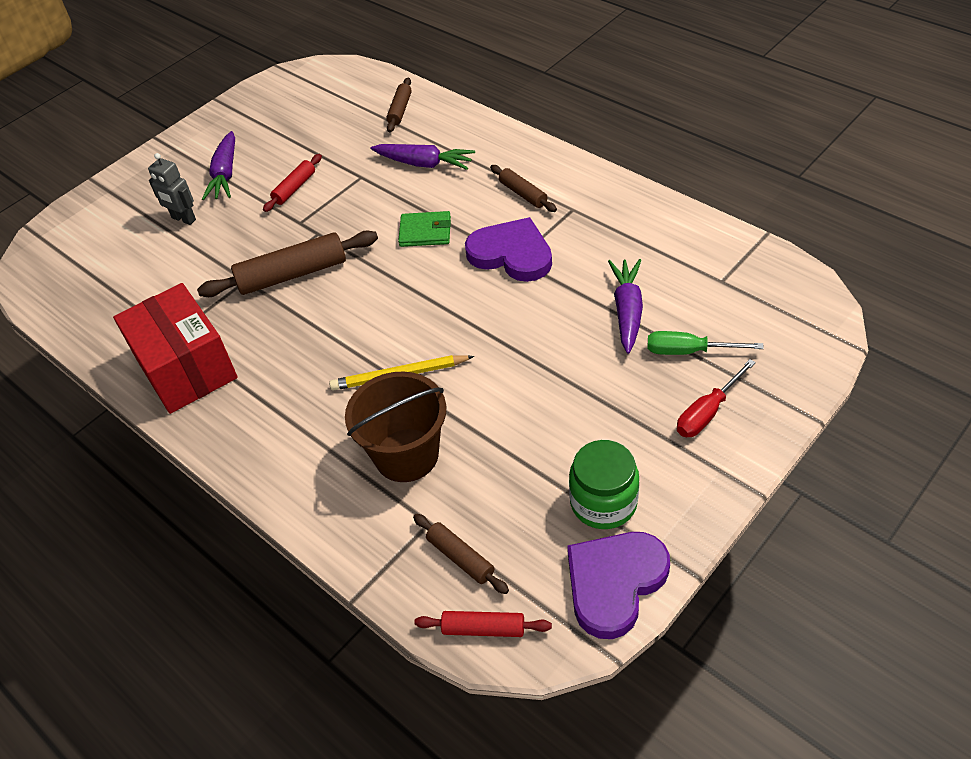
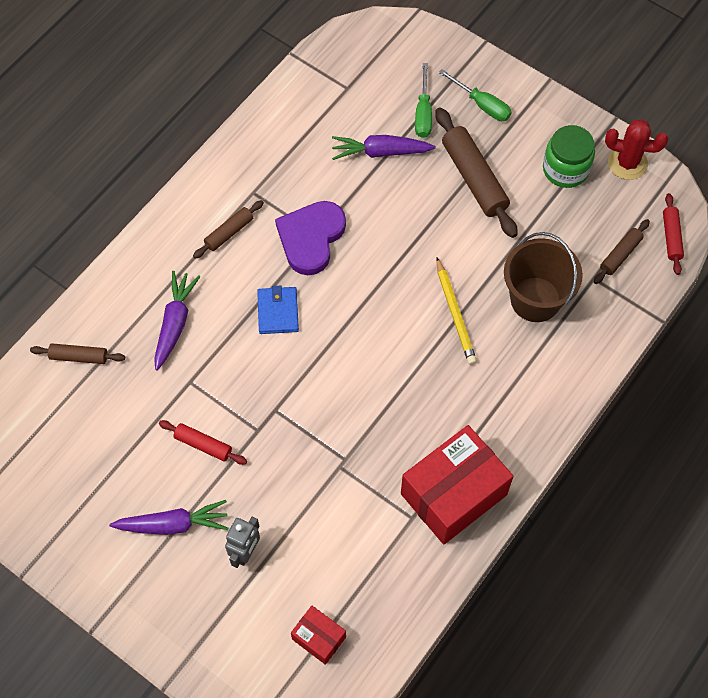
camera: 100 degrees left, 15 degrees up
brown rolling pin [197,231,378,297] -> brown rolling pin moved to [435,108,518,238]
green wallet [398,211,451,247] -> blue wallet [257,285,299,334]
purple heart [567,532,670,639] -> red cactus [605,119,668,180]
red screwdriver [677,359,756,437] -> green screwdriver [438,69,511,121]
none -> red box [291,606,346,665]

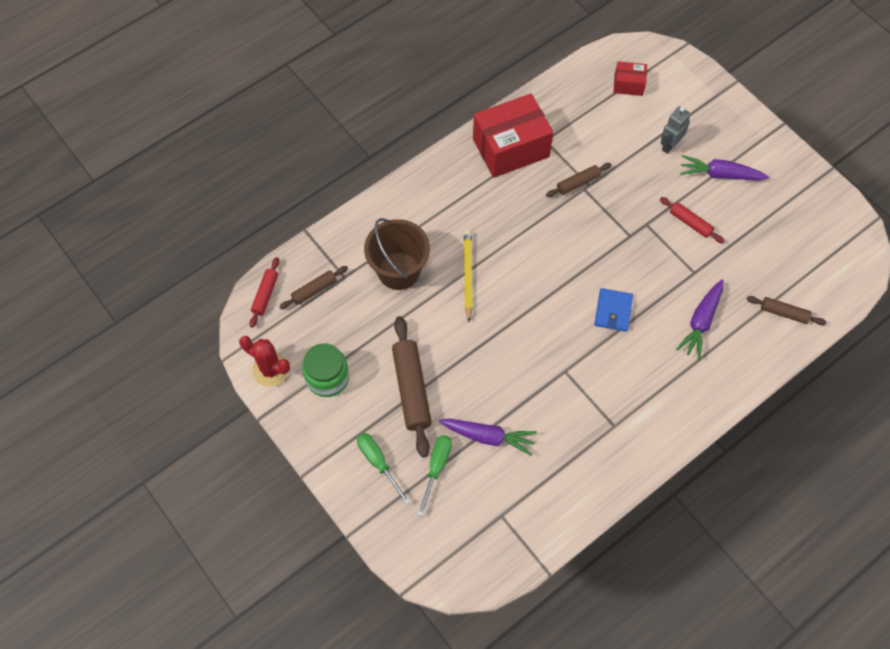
camera: 165 degrees left, 0 degrees up
brown rolling pin [193,200,264,259] -> brown rolling pin moved to [546,163,612,197]
purple heart [275,201,346,275] -> none
red box [291,606,346,665] -> red box turned 45 degrees counterclockwise [613,61,647,96]

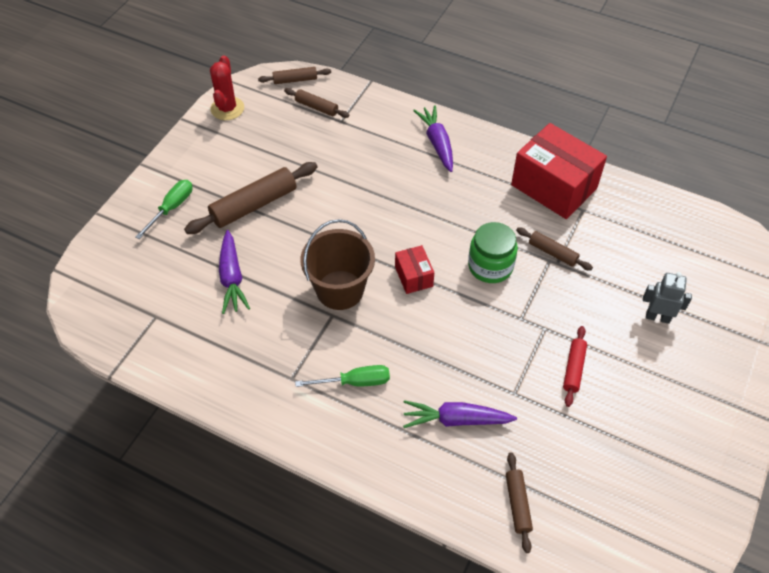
camera: 65 degrees right, 10 degrees down
red rolling pin [250,257,279,328] -> brown rolling pin [258,67,331,84]
green jar [302,343,349,397] -> green jar moved to [468,222,518,283]
brown bucket [364,218,430,290] -> brown bucket moved to [301,219,375,310]
green screwdriver [417,435,452,517] -> green screwdriver moved to [295,365,390,387]
yellow pencil [464,229,473,322] -> none
blue wallet [594,288,633,332] -> none
red box [613,61,647,96] -> red box moved to [395,245,434,294]
purple carrot [680,155,769,180] -> purple carrot moved to [413,105,453,172]

